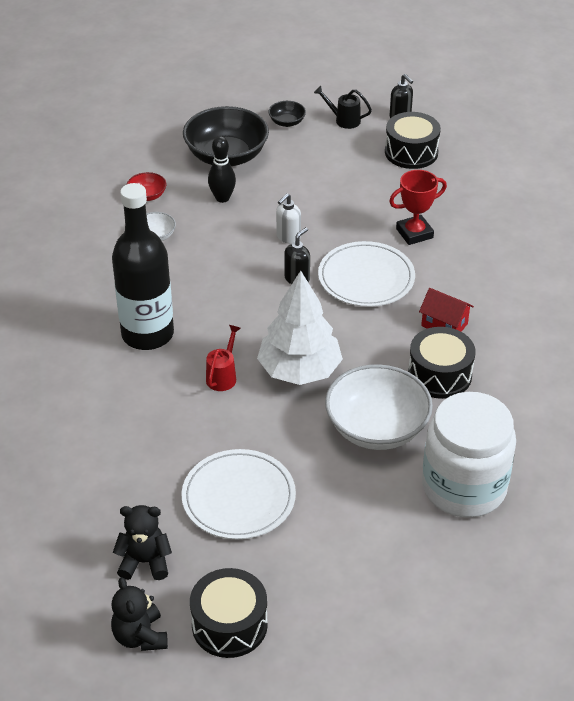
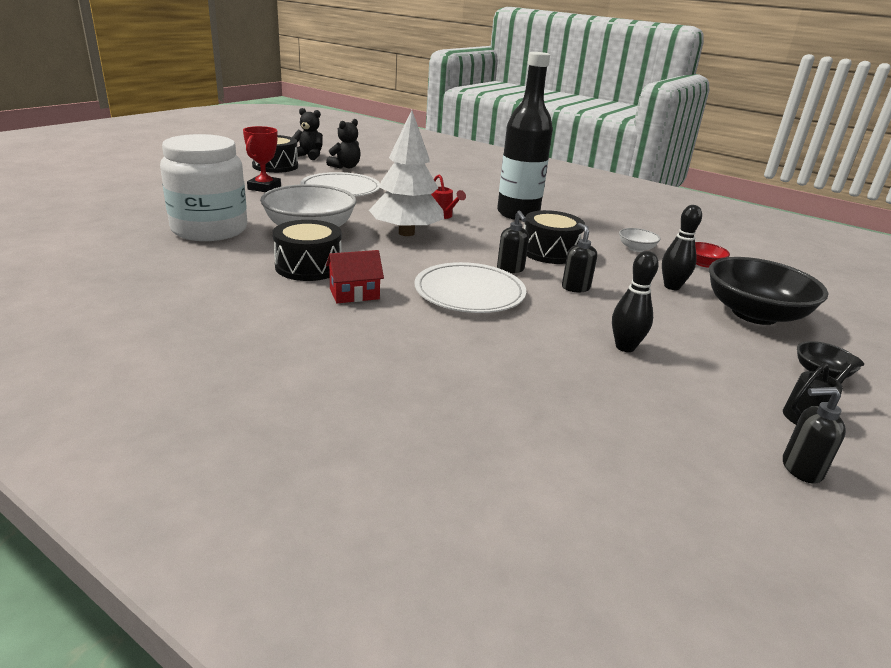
camera: 125 degrees right, 15 degrees down
white soap dispenser [276,193,301,244] -> black soap dispenser [562,223,597,292]
black drum [385,112,441,169] -> black drum moved to [524,210,585,264]
red trophy [389,170,447,245] -> red trophy moved to [243,126,281,192]
none -> black bowling pin [612,251,659,352]

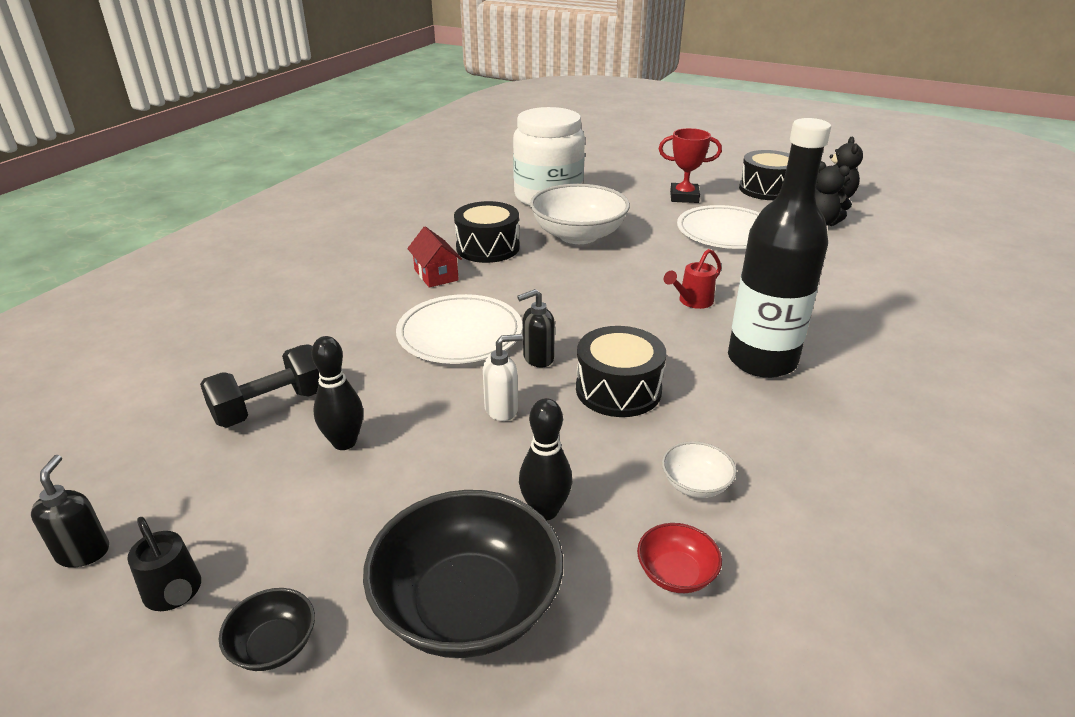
camera: 85 degrees right, 5 degrees up
white tree [369,110,444,236] -> none
black soap dispenser [562,223,597,292] -> white soap dispenser [483,334,523,421]
none -> black dumbbell [200,344,319,428]

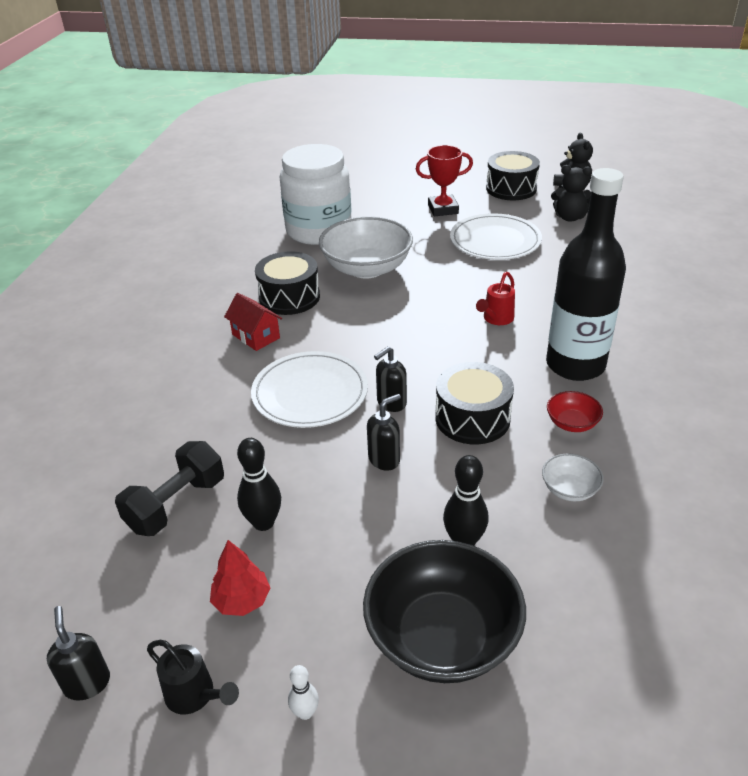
camera: 15 degrees left, 5 degrees up
black bowl [219,588,315,671] -> white bowling pin [288,665,319,720]
white soap dispenser [483,334,523,421] -> black soap dispenser [367,394,401,471]
red bowl [637,523,722,593] -> red bowl moved to [547,391,603,432]
none -> red tree [210,540,270,616]

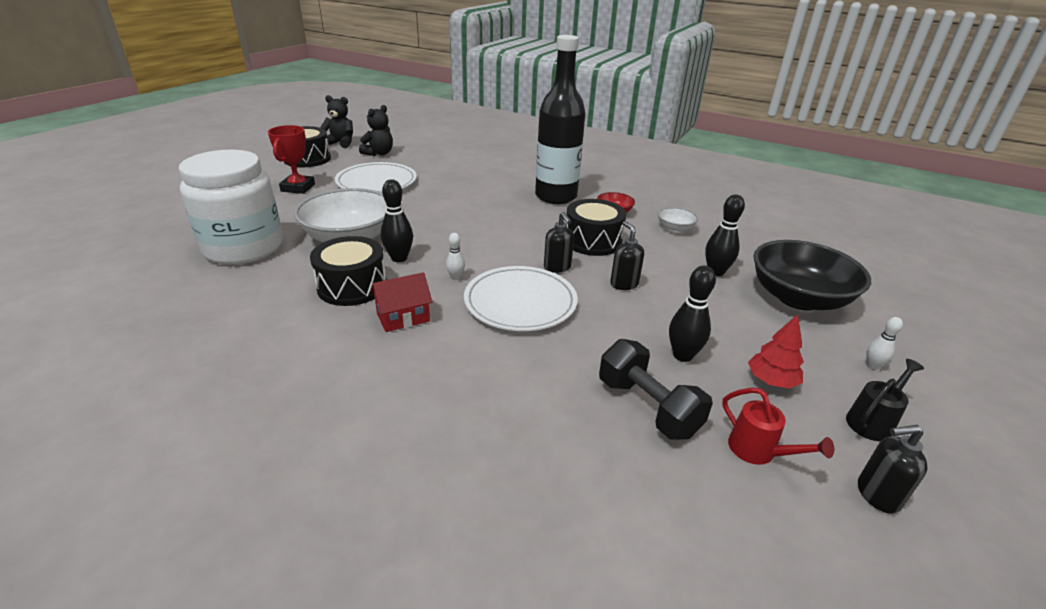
camera: 75 degrees left, 5 degrees down
red watering can [476,272,515,325] -> red watering can moved to [722,388,834,465]
none -> black bowling pin [381,179,413,262]
none -> white bowling pin [446,233,465,280]

